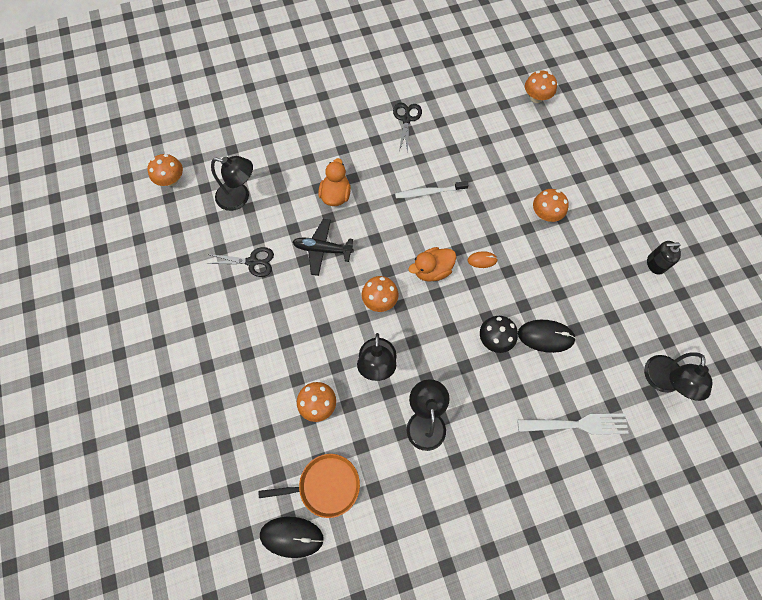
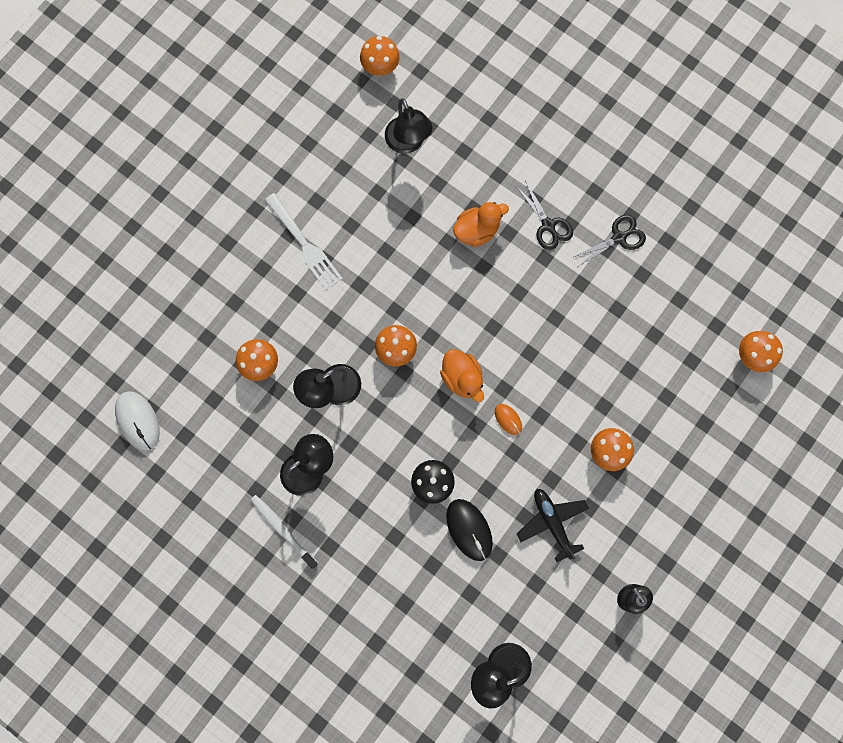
camera: 55 degrees right, 10 degrees up
black scissors [206,247,274,277] -> black scissors moved to [515,180,573,250]
orange pan [259,454,360,518] -> none
black mouse [260,517,324,558] -> white mouse [115,391,160,451]
black plane [293,219,354,276] -> black plane moved to [517,489,589,562]
white toothbrush [395,181,468,198] -> white toothbrush moved to [251,495,318,569]
orange duck [408,247,456,282] -> orange duck turned 150 degrees counterclockwise [440,349,484,402]
white fork [518,413,629,435] -> white fork moved to [265,193,343,290]

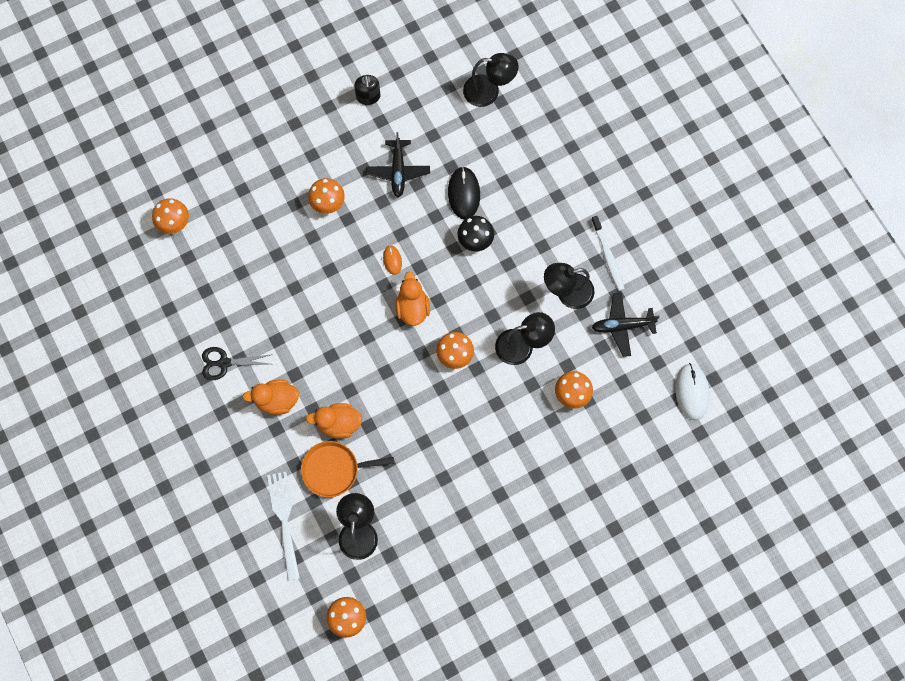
camera: 155 degrees left, 5 degrees down
white fork [265,193,343,290] -> white fork moved to [267,472,300,581]
black scissors [515,180,573,250] -> orange duck [243,380,299,415]
none -> orange pan [301,441,394,497]
none -> black plane [592,293,660,357]

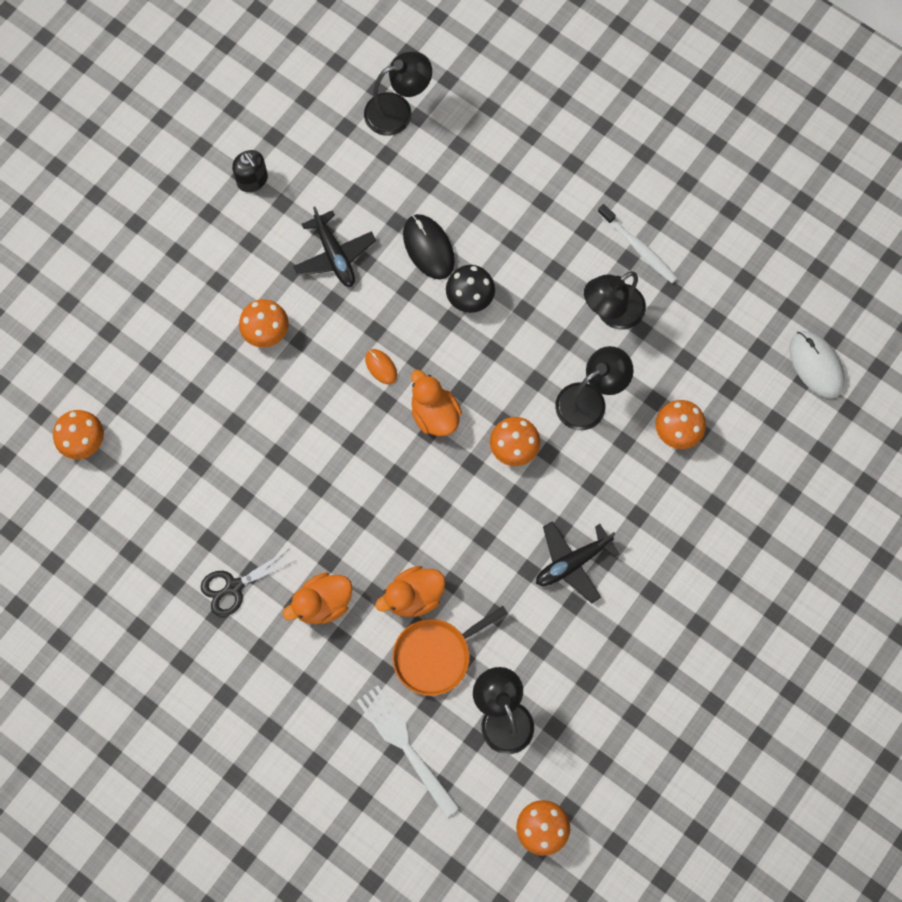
camera: 25 degrees left, 0 degrees up
black plane [592,293,660,357] -> black plane moved to [536,521,619,603]

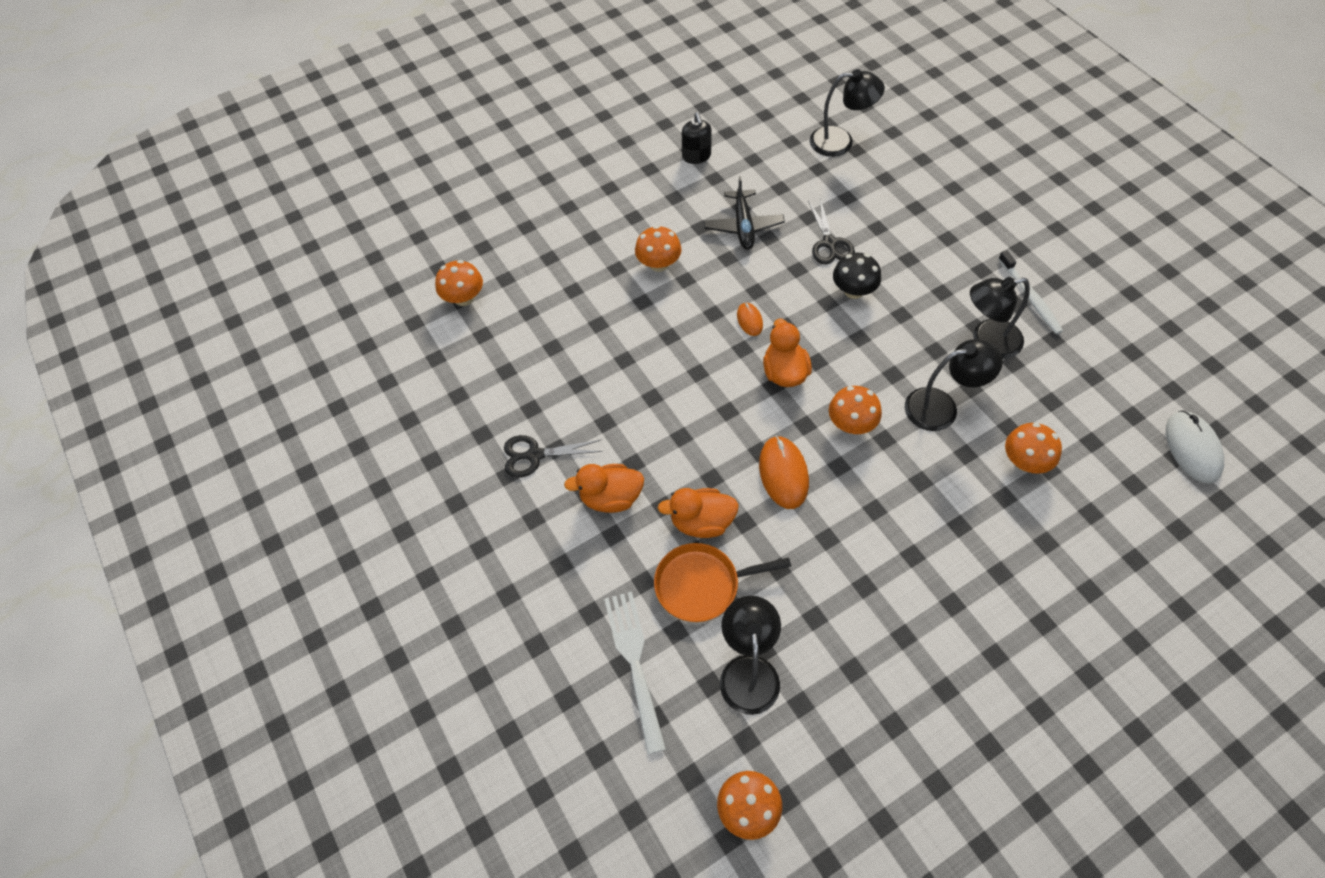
camera: 25 degrees right, 15 degrees down
black mouse [403,214,455,280] -> black scissors [808,199,855,265]
black plane [536,521,619,603] -> none
none -> orange mouse [759,436,809,509]

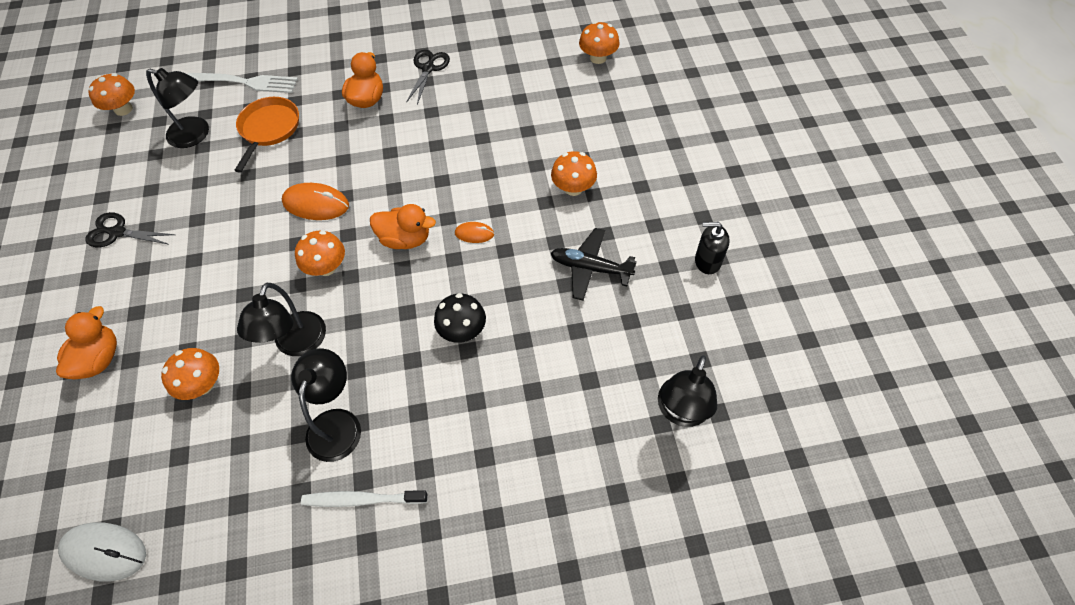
camera: 110 degrees right, 0 degrees up
orange duck [658,488,739,538] -> orange duck moved to [56,306,117,380]
black scissors [808,199,855,265] -> black scissors moved to [85,212,175,247]

